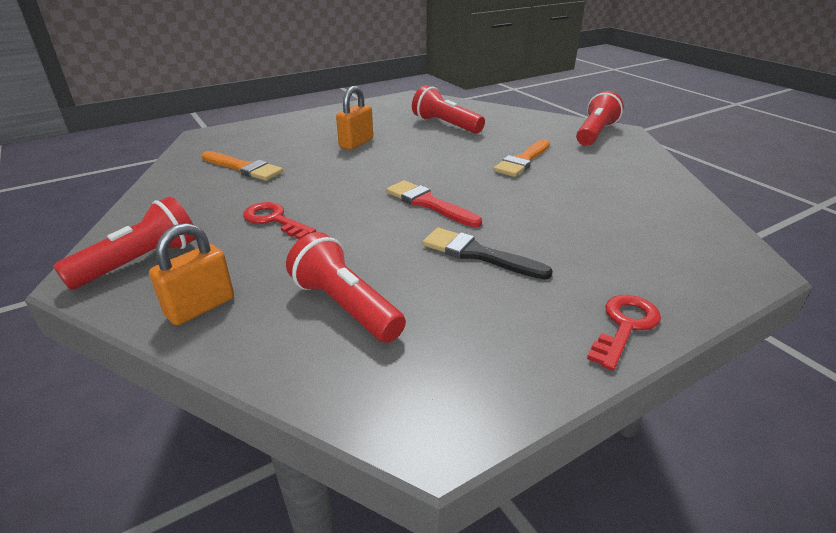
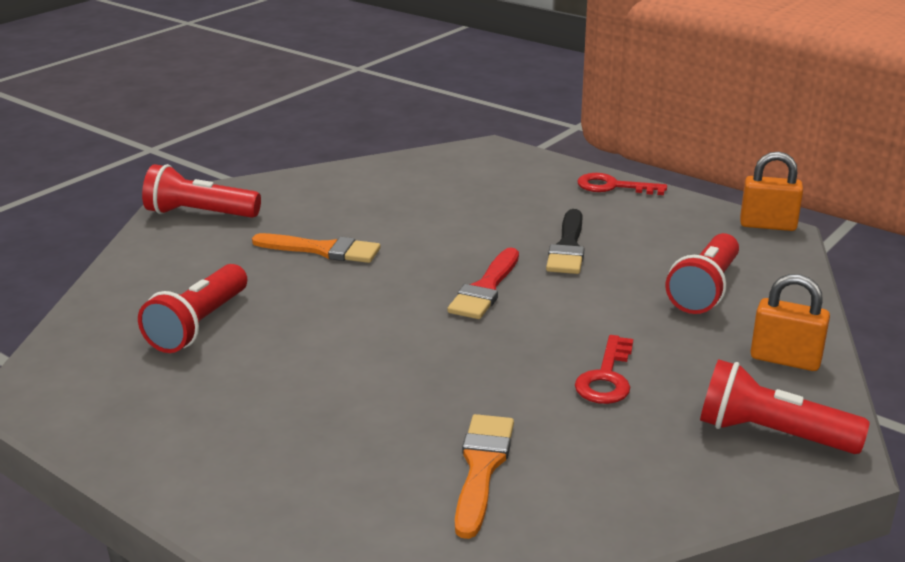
camera: 110 degrees left, 5 degrees down
orange padlock [336,86,373,150] -> orange padlock moved to [740,152,803,231]

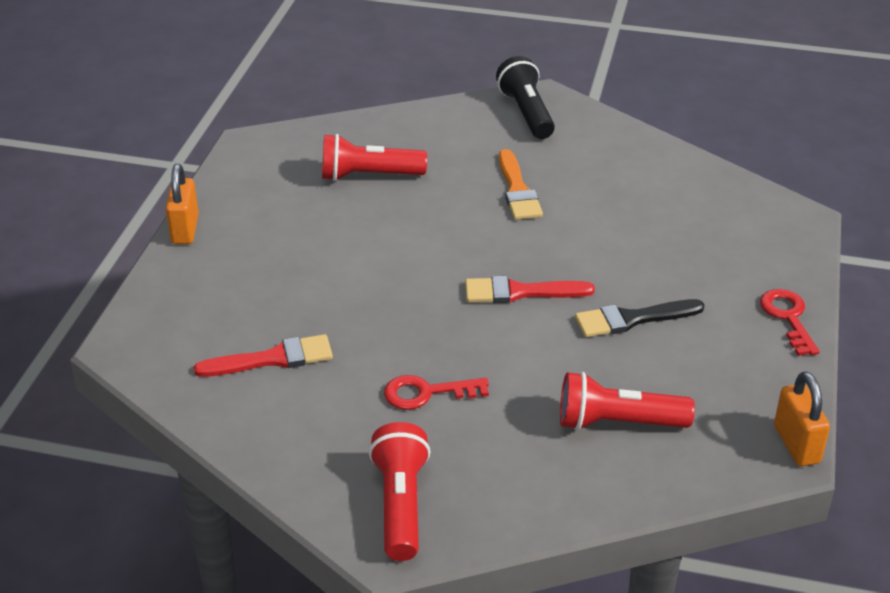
camera: 65 degrees right, 10 degrees up
red flashlight [142,164,261,218] -> black flashlight [496,56,555,139]
orange brush [455,414,514,539] -> red brush [194,334,333,377]
orange padlock [751,274,830,371] -> orange padlock moved to [166,164,199,244]

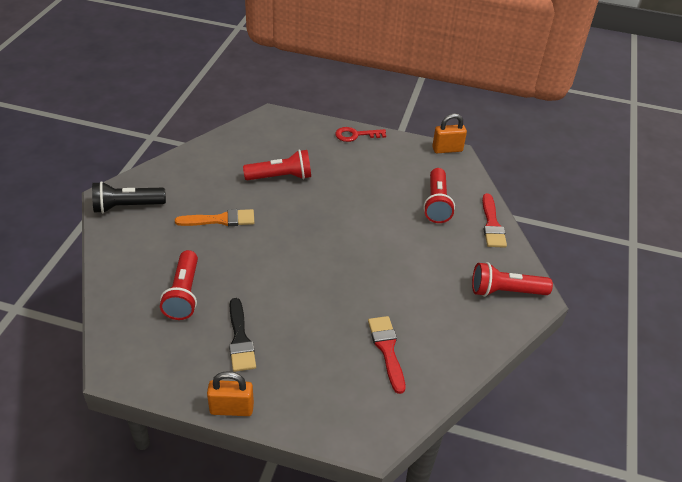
camera: 90 degrees left, 5 degrees up
red key [384,375,489,410] -> none
red brush [465,276,595,303] -> red brush moved to [482,193,507,248]
black brush [575,299,704,337] -> black brush moved to [229,298,256,372]
none -> red flashlight [243,150,311,180]

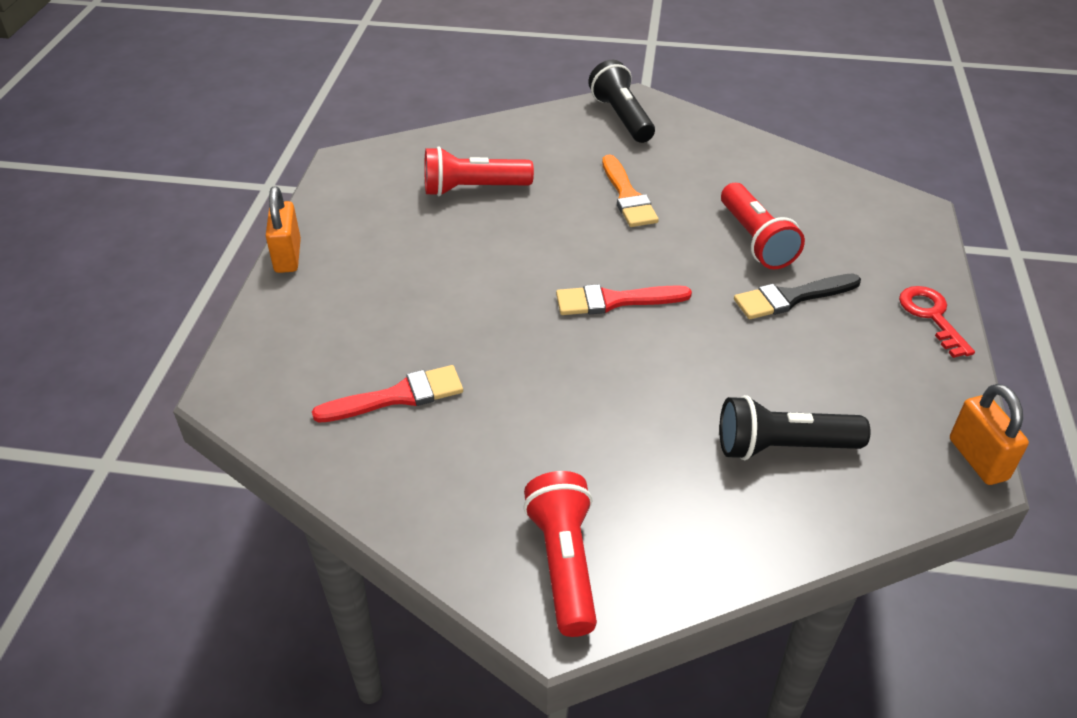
camera: 85 degrees right, 0 degrees up
black brush [229,298,256,372] -> black brush moved to [734,274,861,319]
red flashlight [423,168,455,223] -> black flashlight [719,395,871,460]
red brush [482,193,507,248] -> red brush moved to [556,284,692,315]

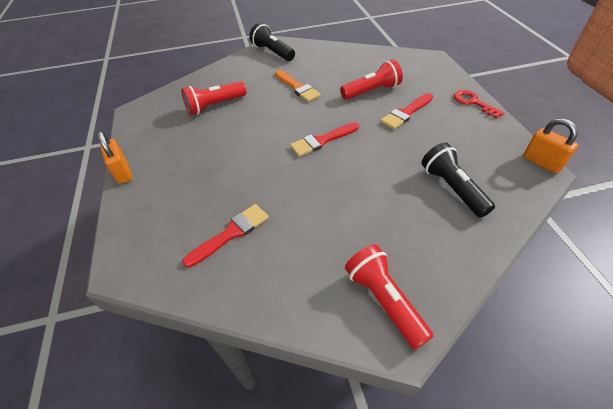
camera: 20 degrees left, 5 degrees up
black flashlight [719,395,871,460] -> black flashlight turned 90 degrees clockwise [421,142,495,218]
red flashlight [721,183,805,269] -> red flashlight turned 75 degrees counterclockwise [340,59,403,100]
black brush [734,274,861,319] -> red brush [380,93,433,129]

